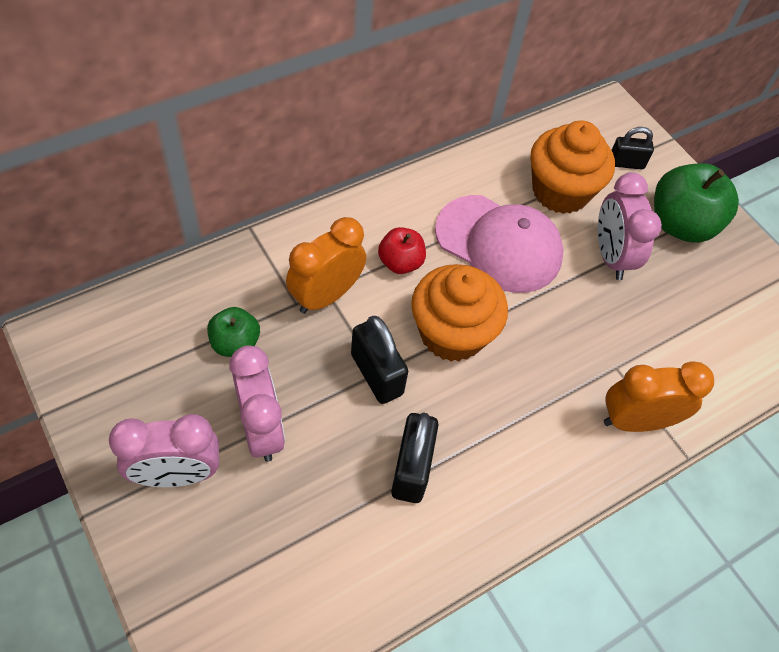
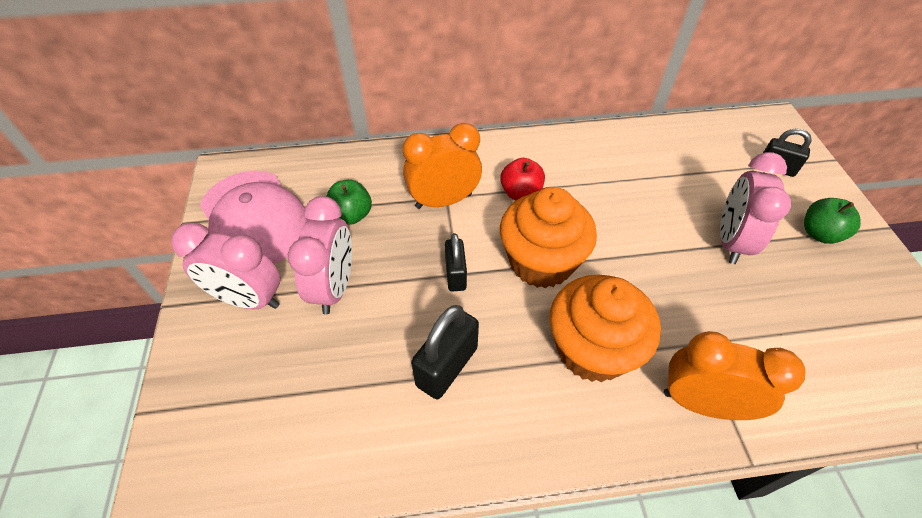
camera: 30 degrees right, 5 degrees down
black padlock [351,316,408,404] -> black padlock [445,233,467,292], size x0.65
pink cap [435,195,564,293] -> pink cap moved to [200,171,308,264]
orange cupcake [530,121,615,214] -> orange cupcake moved to [550,275,661,382]
green apple [654,163,739,243] -> green apple [804,198,861,244], size x0.57

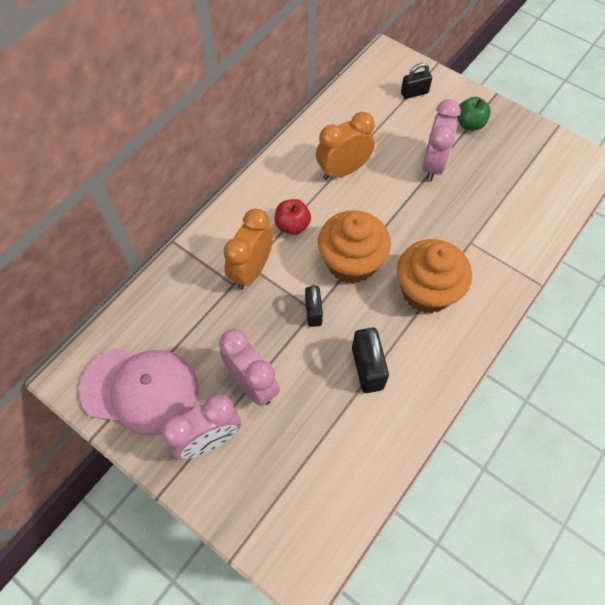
camera: 45 degrees left, 10 degrees up
green apple [327,180,372,225] -> none
black padlock [445,233,467,292] -> black padlock turned 45 degrees clockwise [305,285,323,327]
orange clock [664,331,806,420] -> orange clock moved to [316,112,375,180]
pink clock [720,152,791,264] -> pink clock turned 135 degrees counterclockwise [422,99,461,182]

